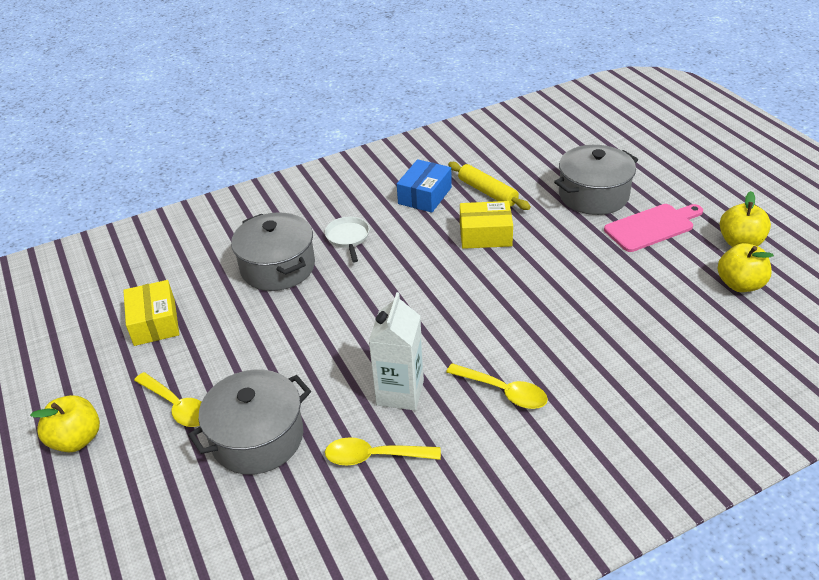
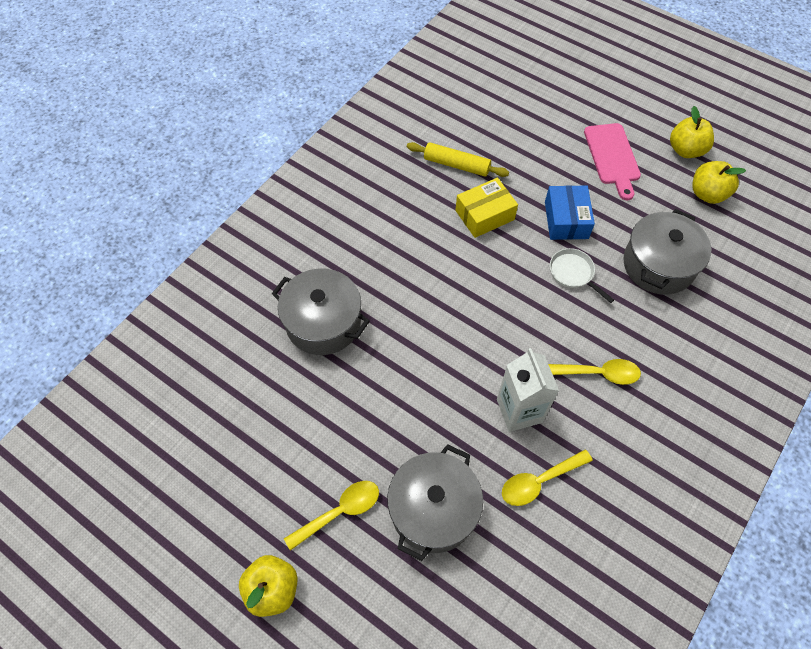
camera: 30 degrees left, 20 degrees up
yellow box [123,280,179,346] -> none
yellow spoon [134,372,202,427] -> yellow spoon turned 45 degrees counterclockwise [284,481,379,551]
white pan [325,217,369,262] -> white pan moved to [550,248,614,303]
blue box [397,159,452,213] -> blue box moved to [545,185,595,240]
grey pot [554,145,638,215] -> grey pot moved to [623,209,711,295]
pink cutting board [604,204,703,252] -> pink cutting board turned 135 degrees clockwise [584,123,641,200]

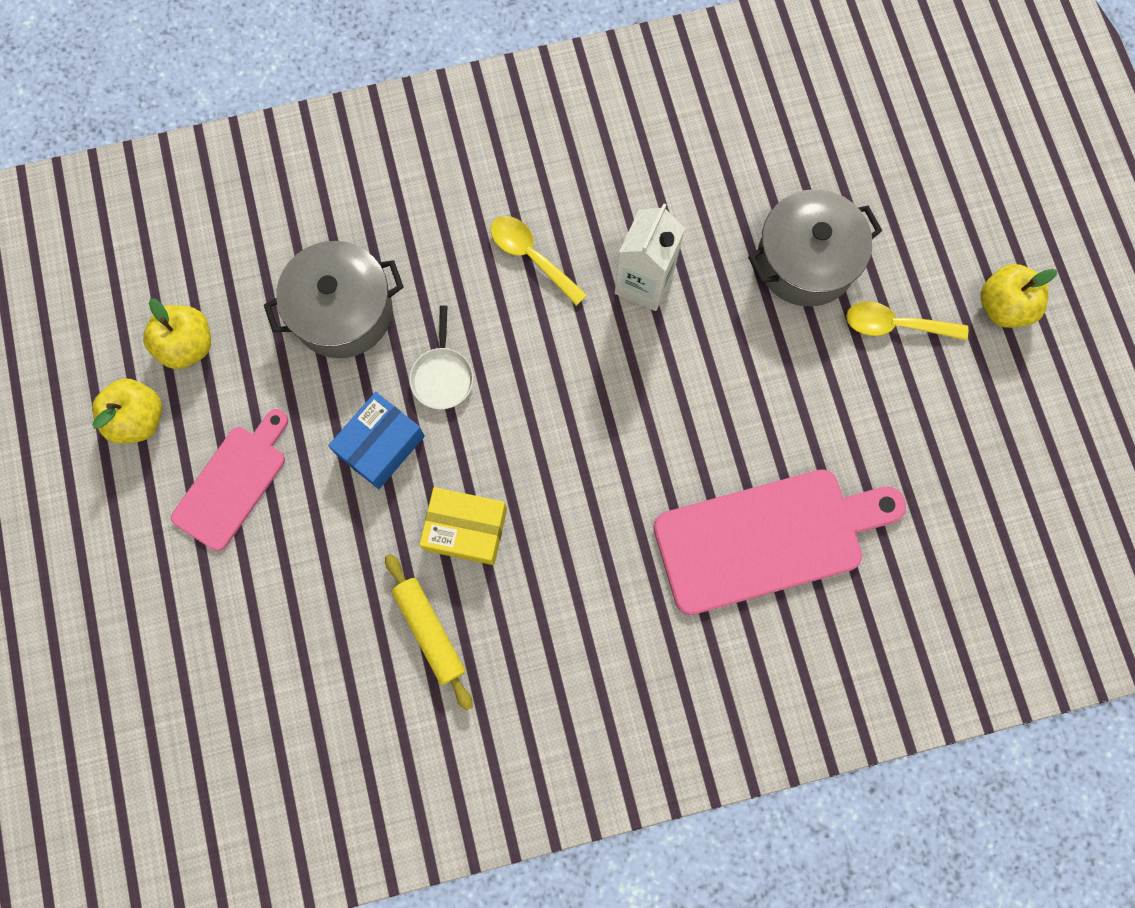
camera: 140 degrees left, 15 degrees up
grey pot [272,268,370,355] -> pink cutting board [654,469,906,615]
yellow spoon [502,449,593,506] -> none

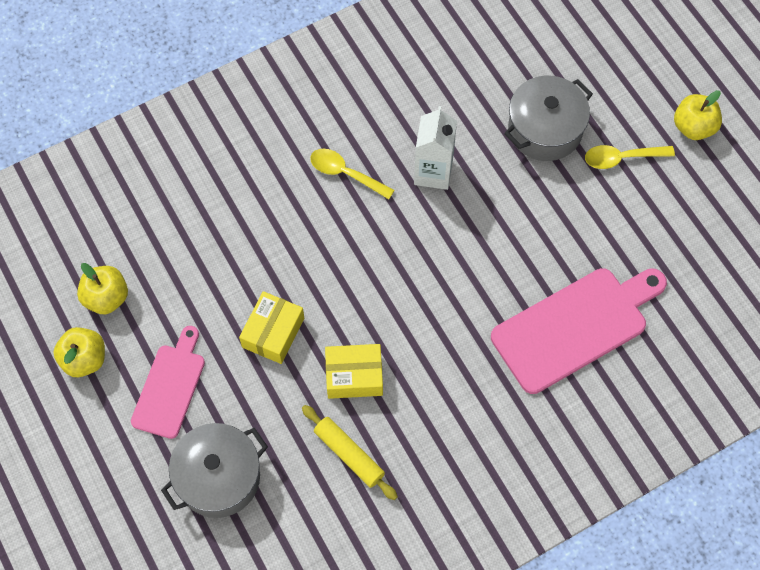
camera: 15 degrees left, 10 degrees down
grey pot [264,241,404,358] -> grey pot moved to [161,423,268,518]
blue box [328,392,425,489] -> yellow box [239,291,304,364]
white pan [409,305,473,409] -> none

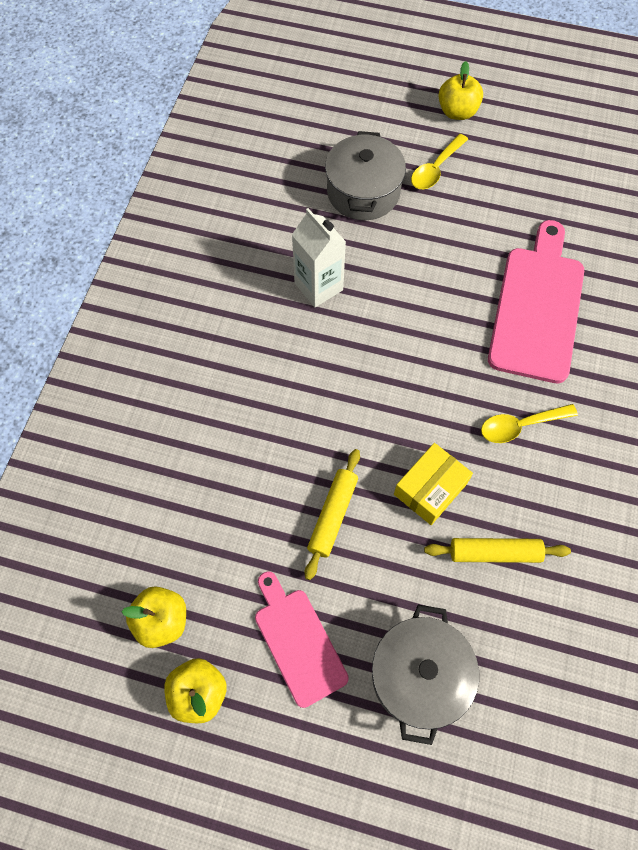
camera: 45 degrees left, 0 degrees up
yellow box [239,291,304,364] -> yellow rolling pin [305,449,360,580]
yellow spoon [310,149,394,199] -> yellow spoon moved to [481,404,578,443]

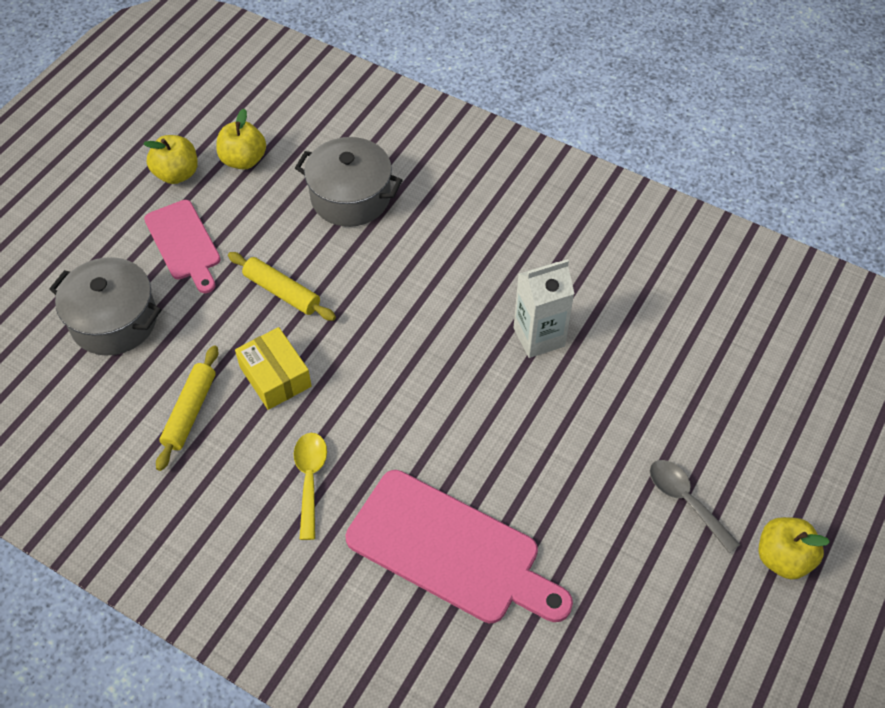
camera: 105 degrees right, 10 degrees down
pink cutting board [255,571,349,708] -> pink cutting board turned 75 degrees clockwise [144,200,221,293]
grey pot [325,131,406,220] -> grey pot moved to [295,137,403,227]
yellow spoon [411,134,468,189] -> grey spoon [650,460,740,554]

